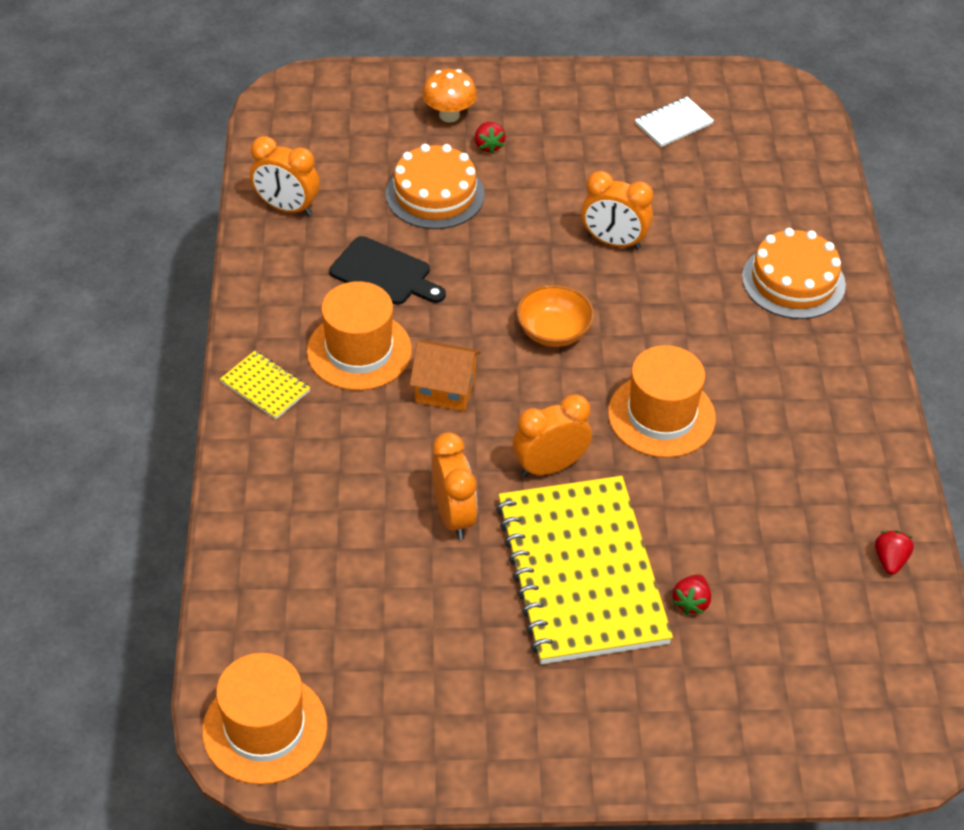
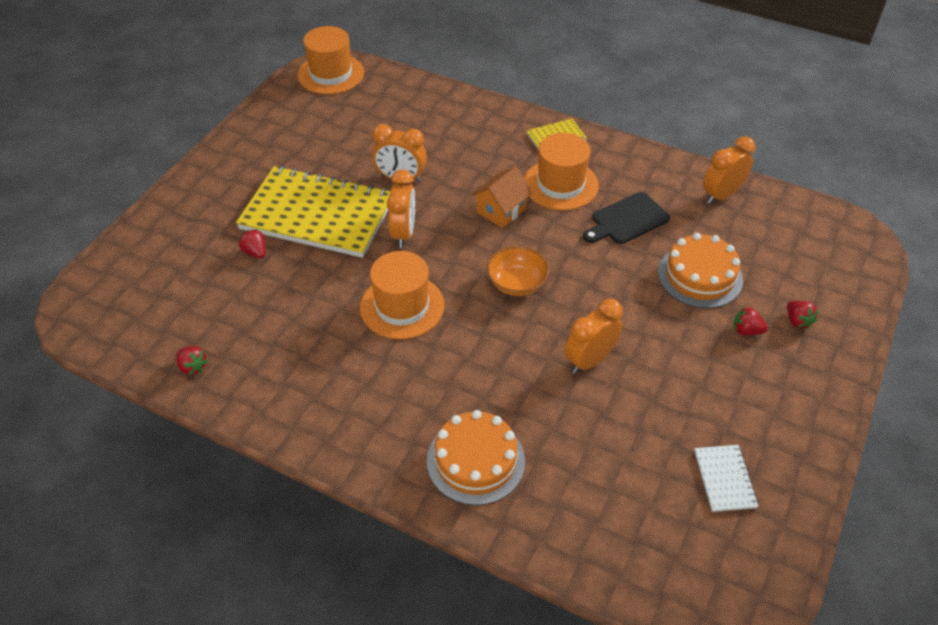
camera: 120 degrees right, 0 degrees up
orange mushroom [422,69,477,122] -> red strawberry [787,301,819,329]

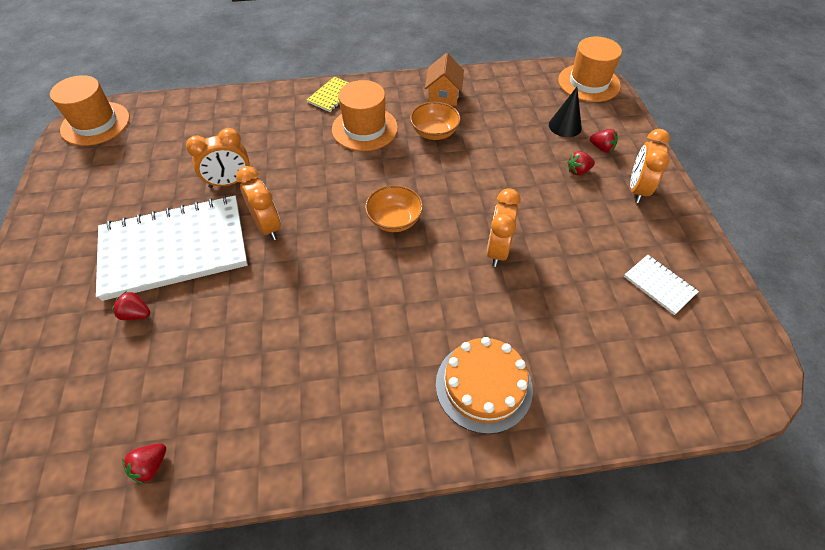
camera: 35 degrees left, 5 degrees up
red strawberry [176,346,208,375] -> red strawberry turned 120 degrees clockwise [122,443,166,484]
yellow notebook [236,166,390,258] -> white notebook [96,195,248,301]
orange hat [360,251,444,339] -> orange hat moved to [558,36,622,102]
orange house [471,166,533,228] -> orange house moved to [425,53,464,106]
black cutting board [583,192,670,244] -> orange bowl [410,102,461,140]
orange cake [658,233,743,308] -> none
orange clock [703,136,755,204] -> orange clock moved to [630,129,670,203]
none -> black cone [549,87,582,137]

